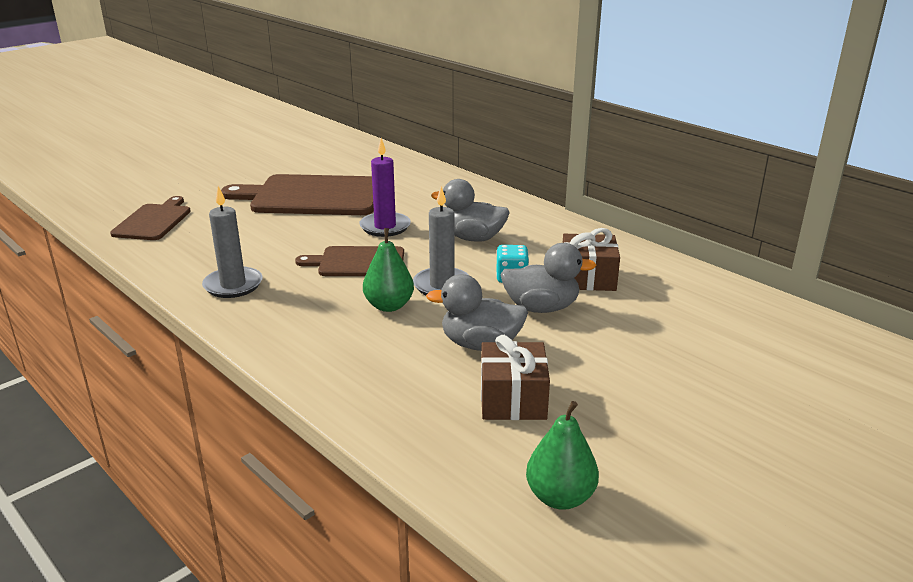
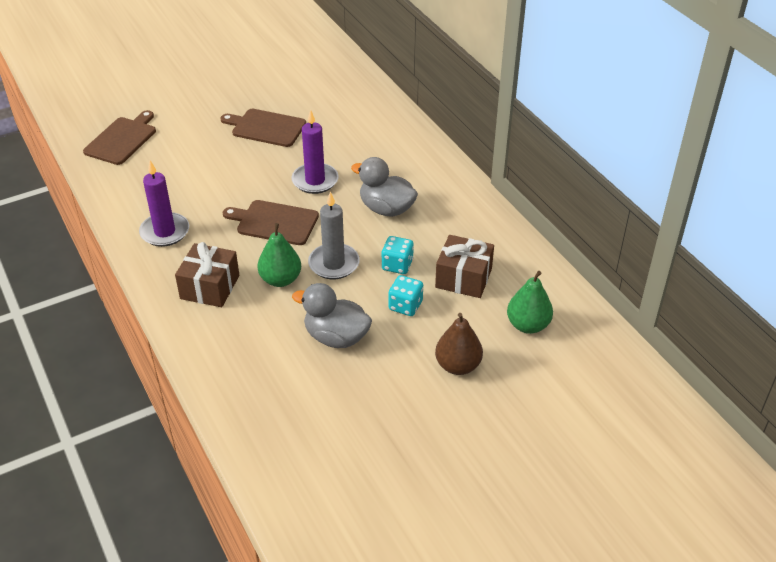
camera: 15 degrees right, 15 degrees up
grey candle [202,186,263,298] -> purple candle [139,160,189,247]
brown cutting board [221,174,374,215] -> brown cutting board [220,109,306,147], size x0.57
brown gift [481,335,550,420] -> brown gift moved to [175,242,239,307]
grey duck [500,243,596,313] -> turquoise dice [389,275,423,316]
green pear [526,401,599,510] -> green pear moved to [507,271,553,334]
none -> brown pear [435,313,483,375]

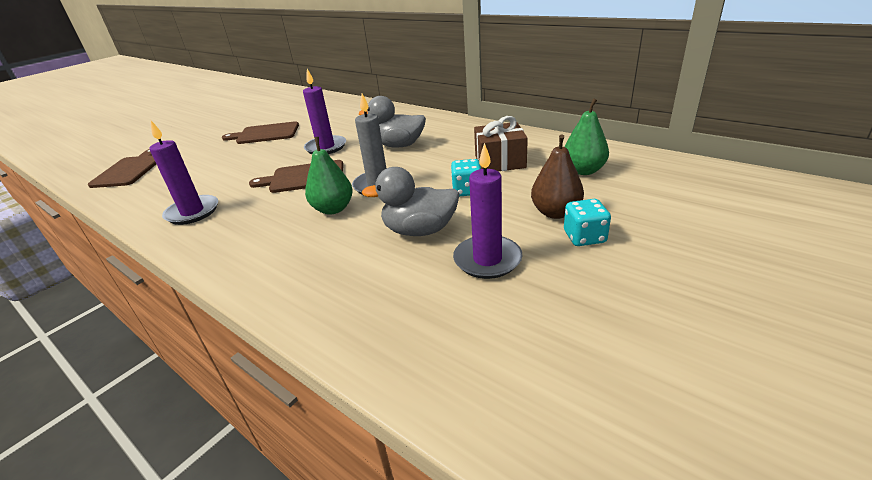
camera: 20 degrees left, 10 degrees down
brown gift [175,242,239,307] -> none
turquoise dice [381,236,414,274] -> turquoise dice moved to [564,199,611,246]
none -> purple candle [453,143,522,279]

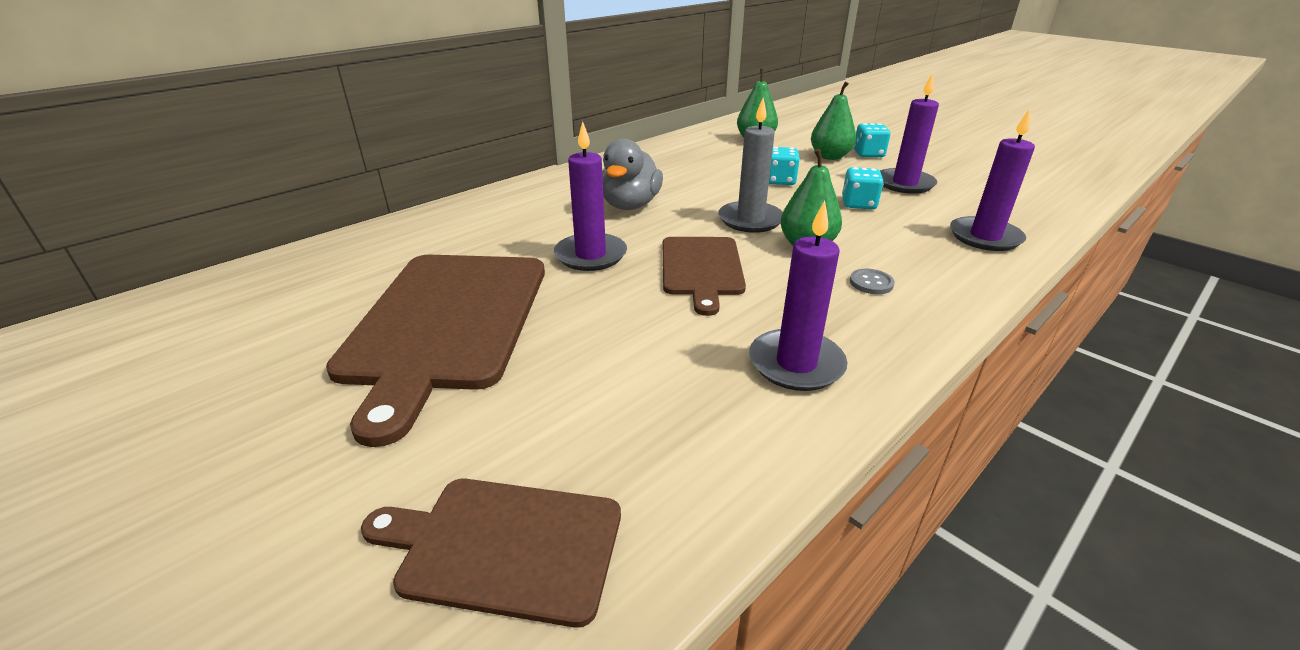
camera: 85 degrees left, 0 degrees up
brown cutting board [222,121,299,144] -> brown cutting board [326,255,545,447], size x1.74
grey duck [362,167,460,236] -> turquoise dice [842,167,884,209]
brown gift [474,116,528,171] -> none
brown pear [531,134,584,219] -> green pear [811,81,856,160]
none -> grey button [850,269,895,294]
none -> purple candle [950,109,1035,251]

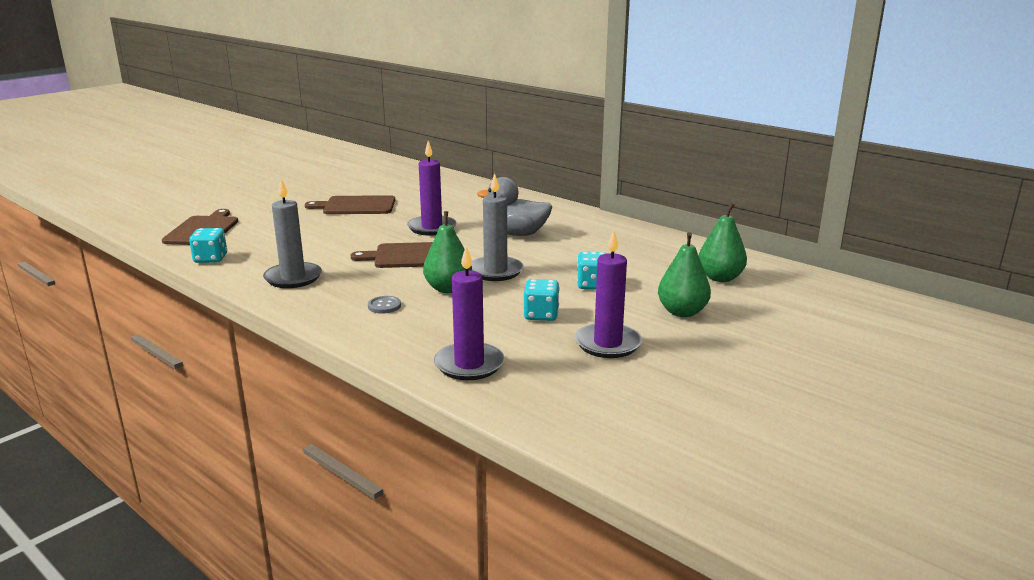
camera: 85 degrees right, 10 degrees down
brown cutting board [326,255,545,447] -> brown cutting board [305,195,395,214], size x0.57
purple candle [749,201,847,391] -> grey candle [263,178,322,288]
turquoise dice [854,123,890,157] -> turquoise dice moved to [189,228,227,263]

